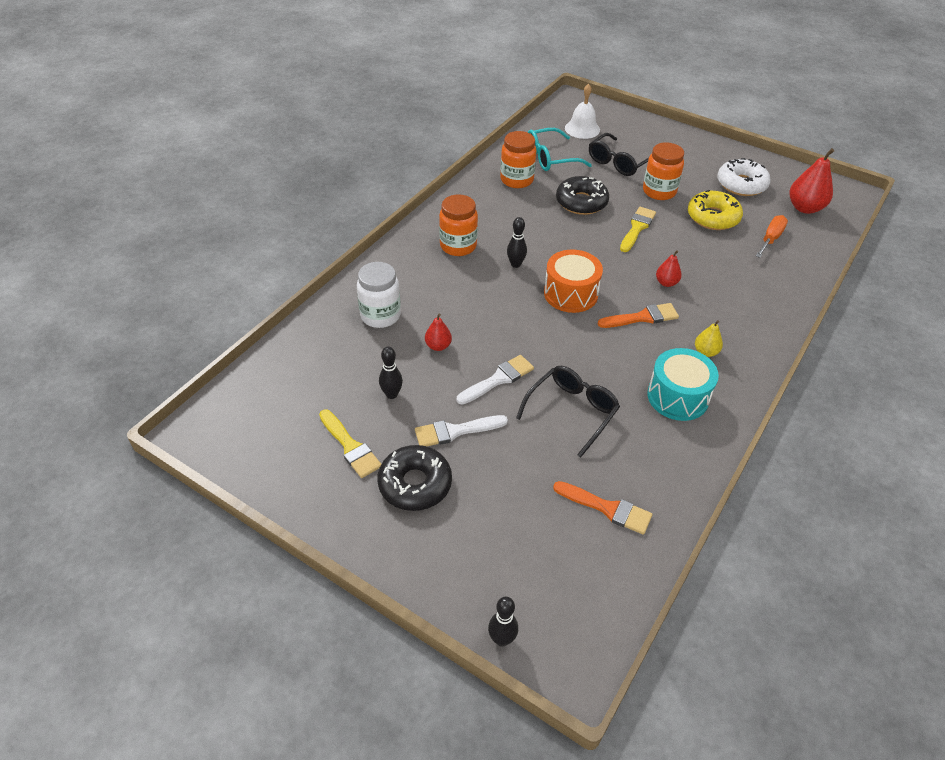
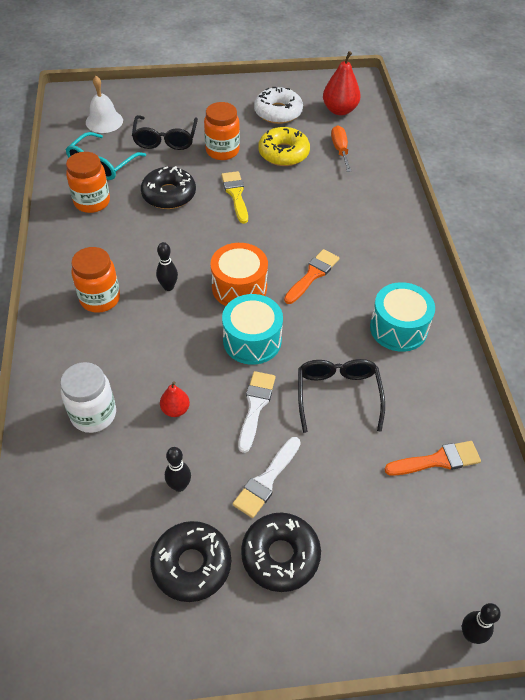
camera: 40 degrees left, 5 degrees up
yellow brush [319,409,381,478] -> black donut [150,521,231,602]
red pear [656,250,682,287] -> none
yellow pear [695,320,723,357] -> none
none -> turquoise drum [222,294,283,365]

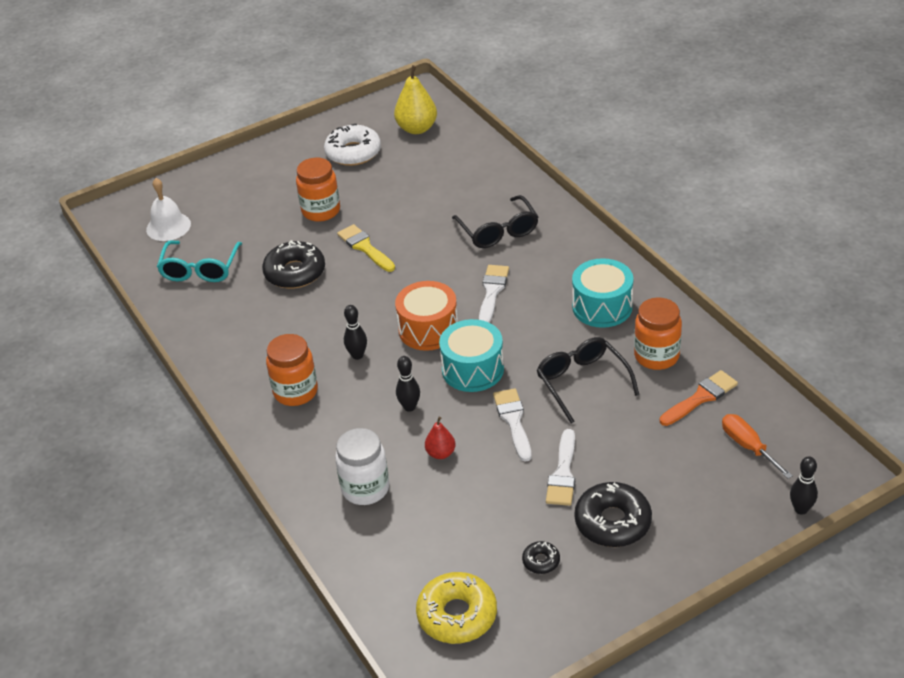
camera: 20 degrees left, 10 degrees down
orange jar [66,152,110,213] -> orange jar moved to [634,298,682,370]
black glasses [132,115,198,150] -> black glasses moved to [452,195,538,248]
black donut [150,521,231,602] -> black donut [522,541,560,574], size x0.48
black bowling pin [165,447,191,492] -> black bowling pin moved to [396,356,420,412]
yellow donut [258,127,310,166] -> yellow donut moved to [416,572,497,644]
orange brush [284,249,339,304] -> white brush [479,265,509,323]
red pear [323,51,361,115] -> yellow pear [394,65,437,134]
orange screwdriver [331,126,352,172] -> orange screwdriver moved to [722,414,793,479]

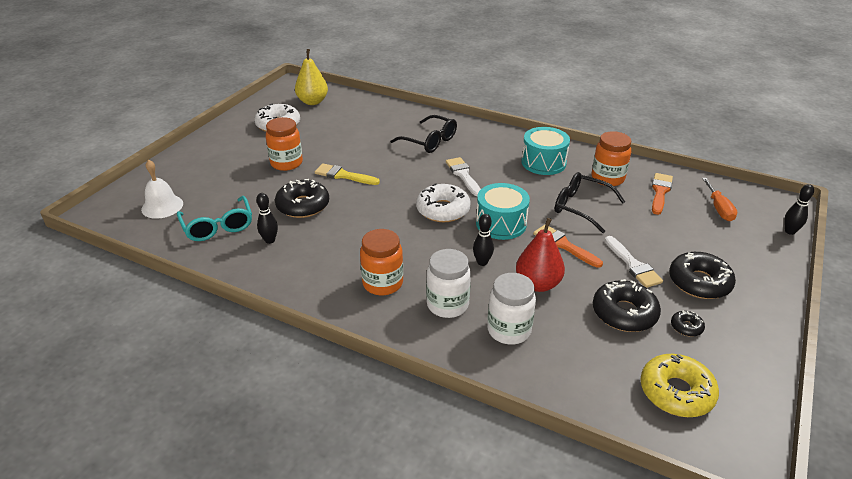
camera: 35 degrees left, 5 degrees down
black bowling pin [344,305,367,360] -> black bowling pin moved to [256,193,278,244]
orange drum [395,281,458,351] -> white donut [416,183,471,222]
red pear [425,417,455,459] -> red pear [516,218,565,292], size x1.80
white brush [493,388,531,462] -> orange brush [533,225,603,268]
orange screwdriver [722,414,793,479] -> orange screwdriver turned 120 degrees counterclockwise [702,178,737,221]
none -> white jar [426,249,471,318]
none -> black donut [593,279,661,332]

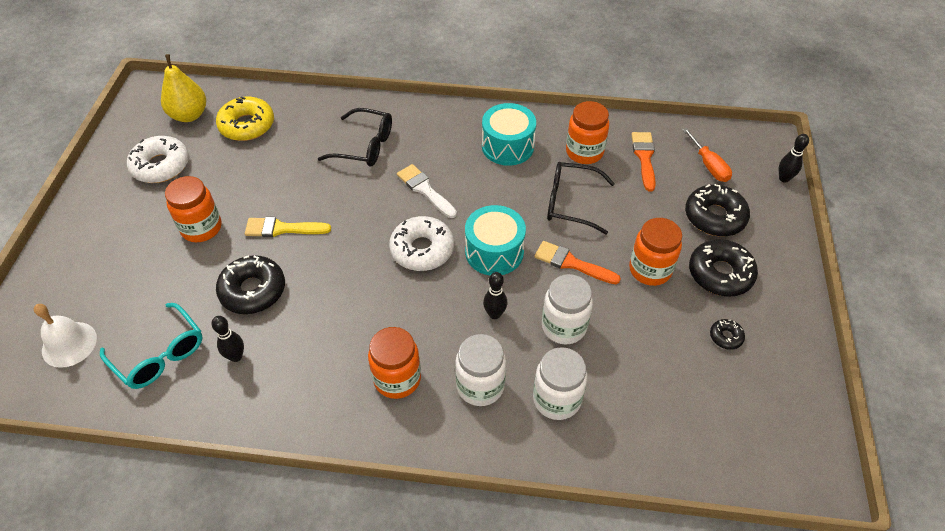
camera: 20 degrees left, 15 degrees up
red pear [516,218,565,292] -> white jar [542,274,593,344]
black donut [593,279,661,332] -> black donut moved to [685,184,750,236]
white brush [605,236,663,288] -> orange jar [629,218,682,286]
yellow donut [640,354,719,417] -> yellow donut moved to [216,97,274,141]

